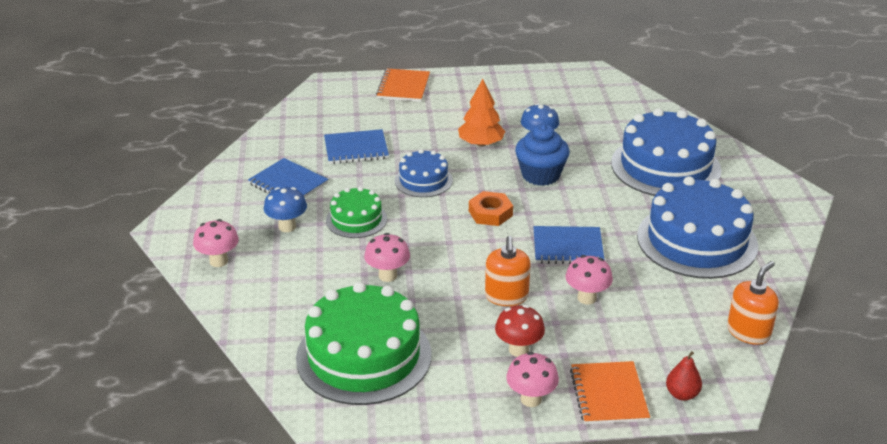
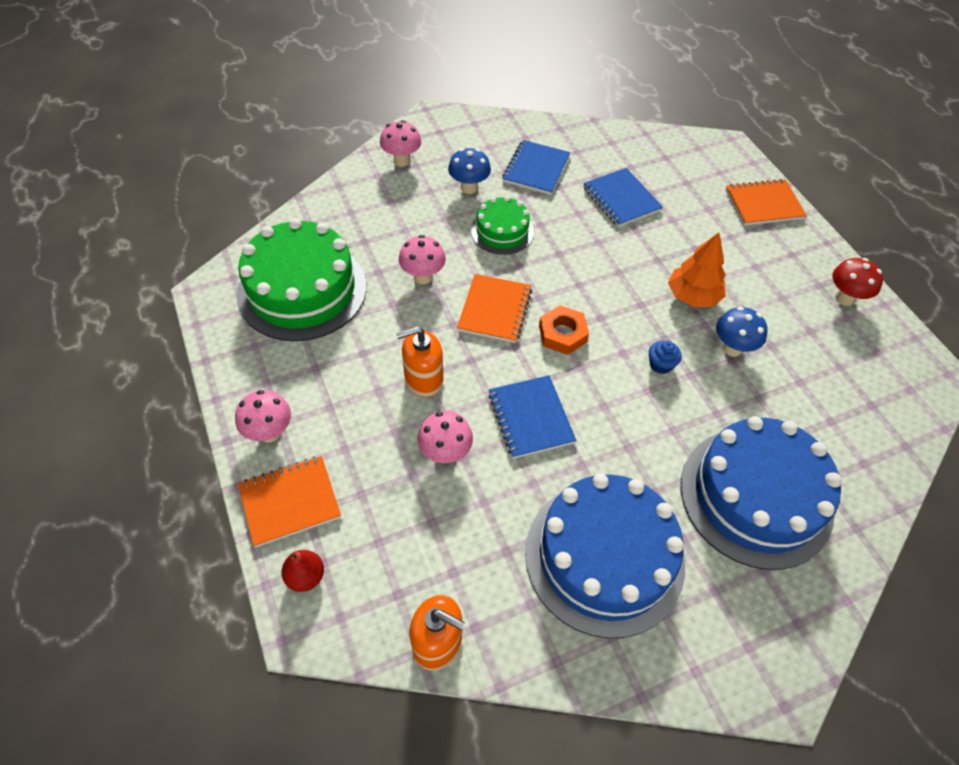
camera: 70 degrees right, 20 degrees up
blue cake [395,149,453,197] -> none
red mushroom [495,305,545,357] -> red mushroom moved to [832,258,883,306]
blue cupcake [515,124,570,186] -> blue cupcake [649,340,682,374], size x0.49
none -> orange notebook [457,274,532,343]

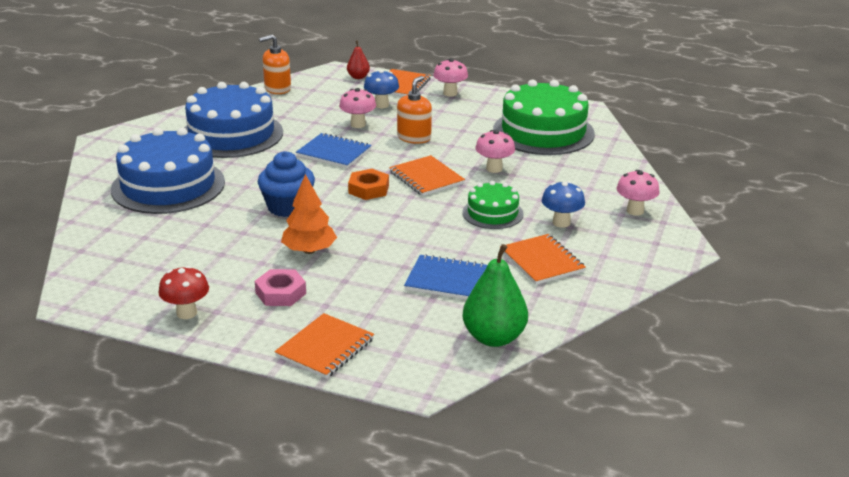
camera: 135 degrees right, 25 degrees down
blue notebook [502,140,570,195] -> orange notebook [500,234,586,285]
blue cupcake [649,340,682,374] -> blue cupcake [258,151,315,217], size x2.04
blue mushroom [716,307,768,357] -> blue mushroom moved to [364,70,399,108]
none -> pink nut [255,269,306,306]
none -> green pear [463,244,528,347]

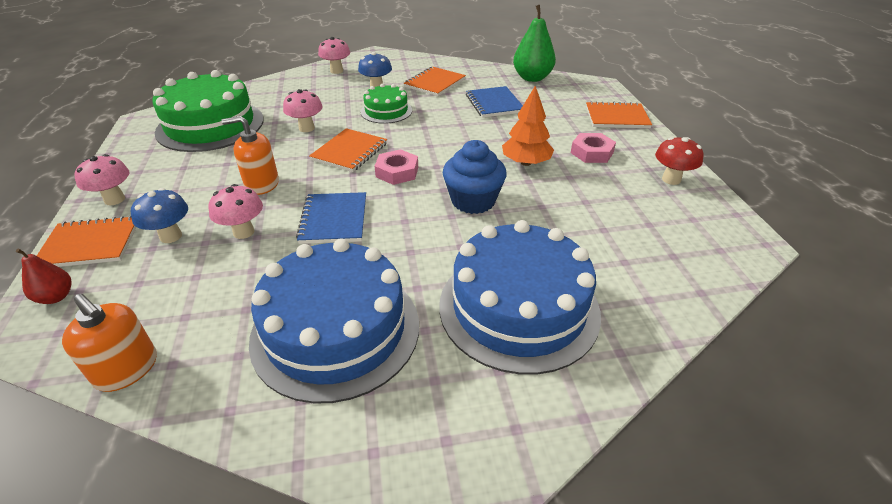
camera: 120 degrees left, 10 degrees up
orange nut [348,169,389,200] -> pink nut [375,149,418,185]

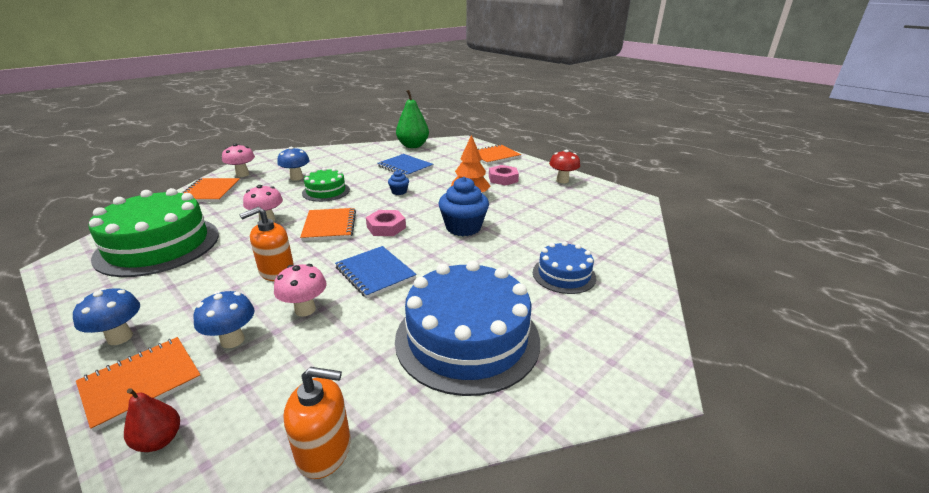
camera: 35 degrees left, 10 degrees down
pink mushroom [75,154,129,206] -> blue mushroom [73,288,140,345]
orange notebook [404,67,466,96] -> orange notebook moved to [183,178,240,202]
blue cake [439,220,601,375] -> blue cake [533,241,596,294], size x0.53
none -> blue cupcake [388,170,409,195]

